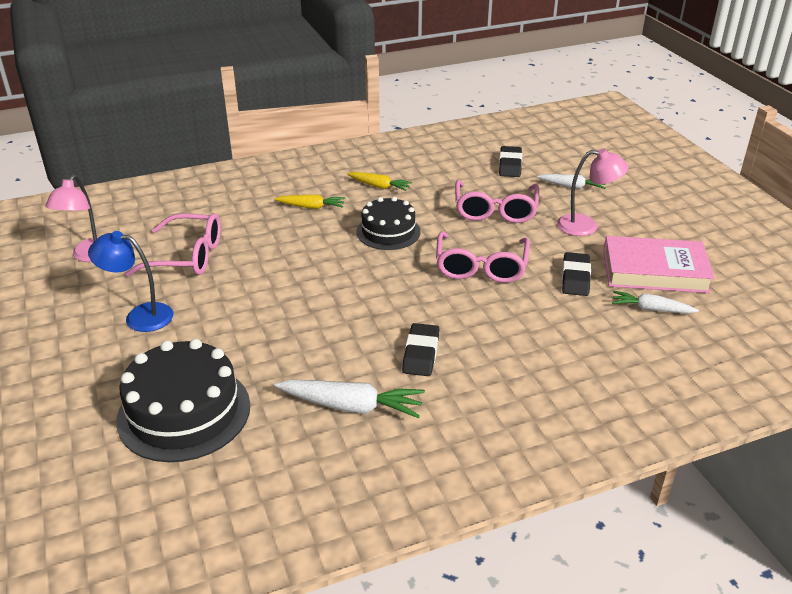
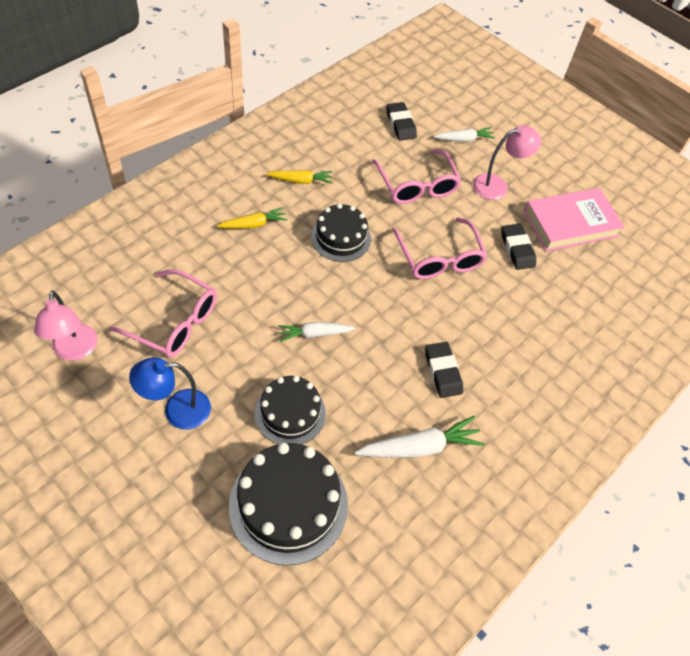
camera: 30 degrees left, 20 degrees up
pink glasses [125,213,221,277] -> pink glasses turned 45 degrees clockwise [109,269,217,357]
white carrot [612,291,699,313] -> white carrot moved to [278,322,355,342]
none -> black cake [255,376,326,444]

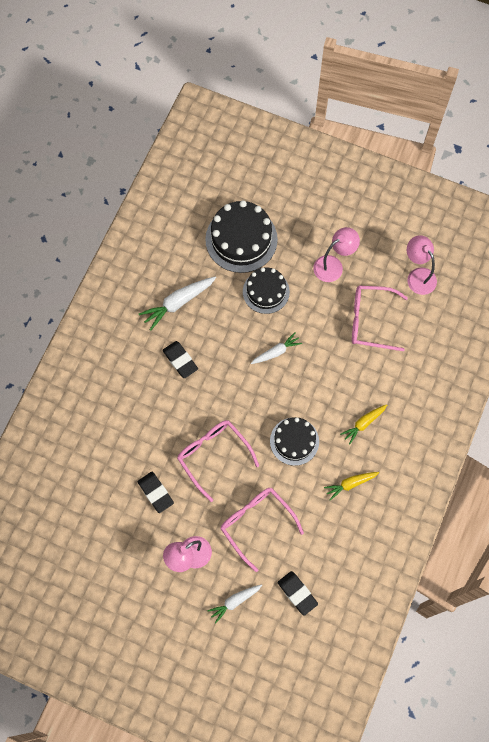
camera: 165 degrees right, 15 degrees up
blue lamp [129,358,211,429] -> pink lamp [313,227,360,282]
pink book [524,188,625,252] -> none

